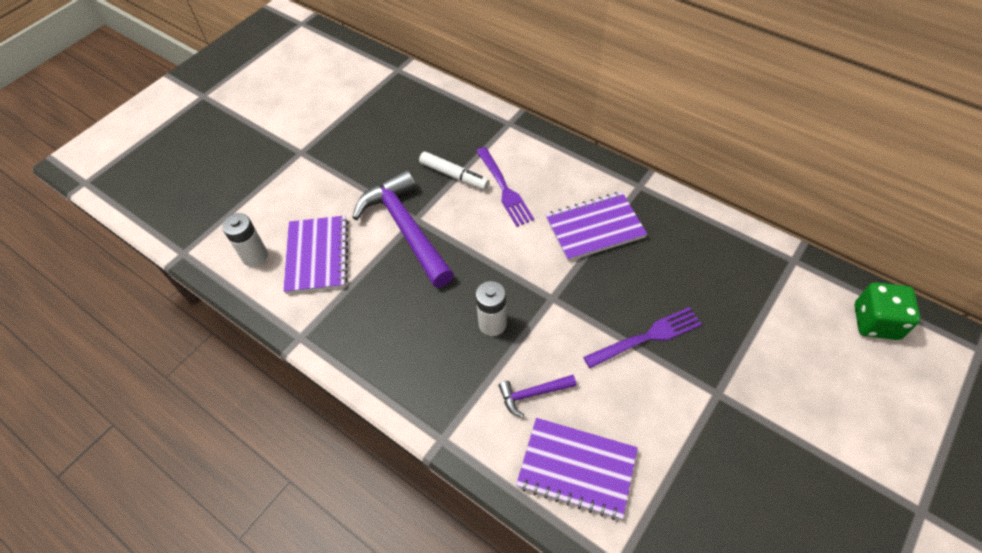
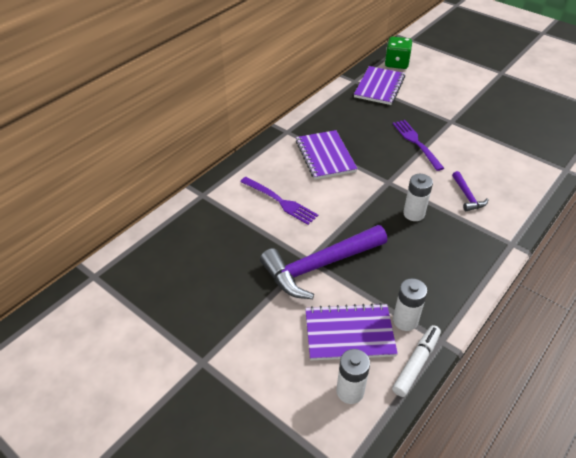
camera: 90 degrees left, 10 degrees down
white marker [419,151,489,190] -> white marker moved to [392,325,441,397]
purple fork [476,147,534,227] -> purple fork turned 60 degrees clockwise [240,177,318,225]
purple notebook [516,418,638,520] -> purple notebook moved to [354,66,405,105]
none -> white battery [393,278,427,331]

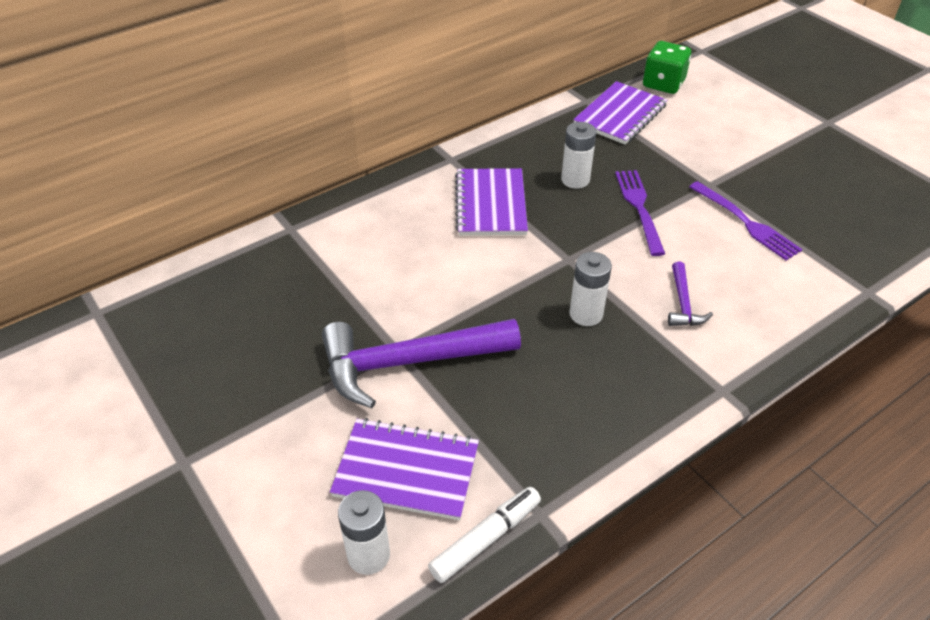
camera: 15 degrees right, 0 degrees up
purple fork [240,177,318,225] -> purple fork moved to [689,181,803,261]
white battery [393,278,427,331] -> white battery moved to [561,122,597,188]

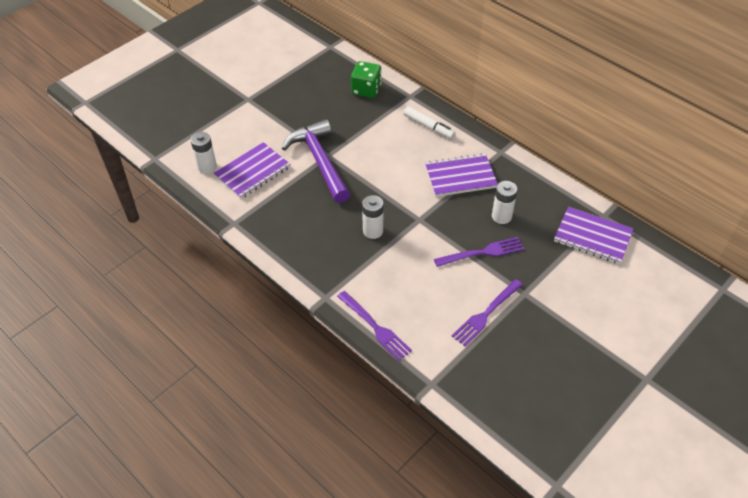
camera: 80 degrees right, 5 degrees up
purple notebook [330,418,479,520] -> purple notebook turned 45 degrees clockwise [214,142,290,199]
white marker [428,487,541,583] -> white marker moved to [404,106,456,139]
green dice [643,41,691,94] -> green dice moved to [351,61,382,98]
purple hammer [668,262,713,326] -> none
none -> purple fork [337,291,412,361]

